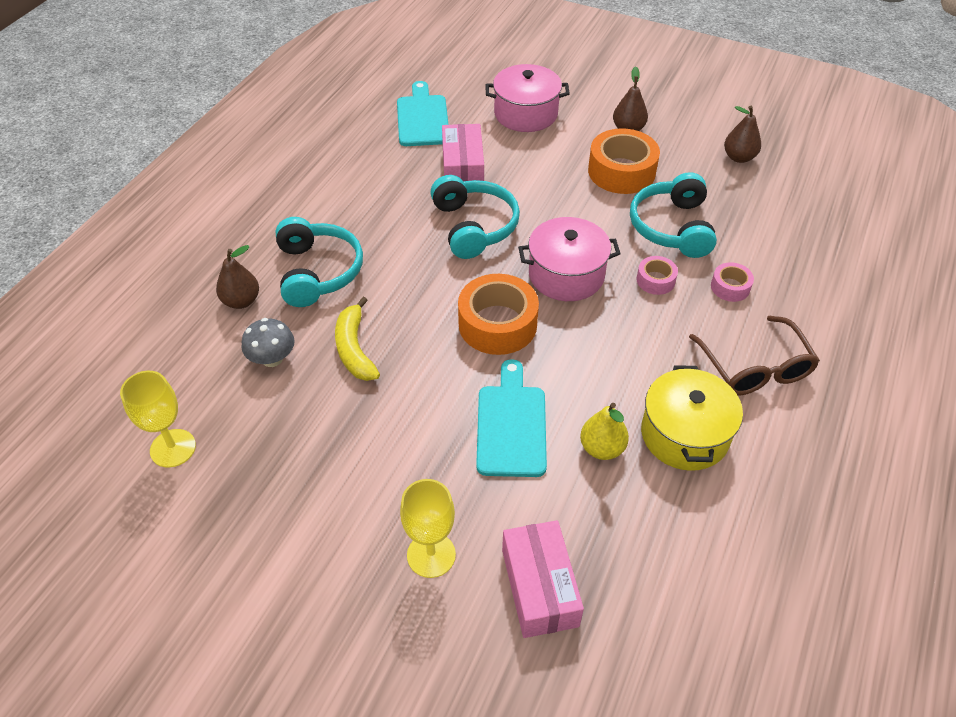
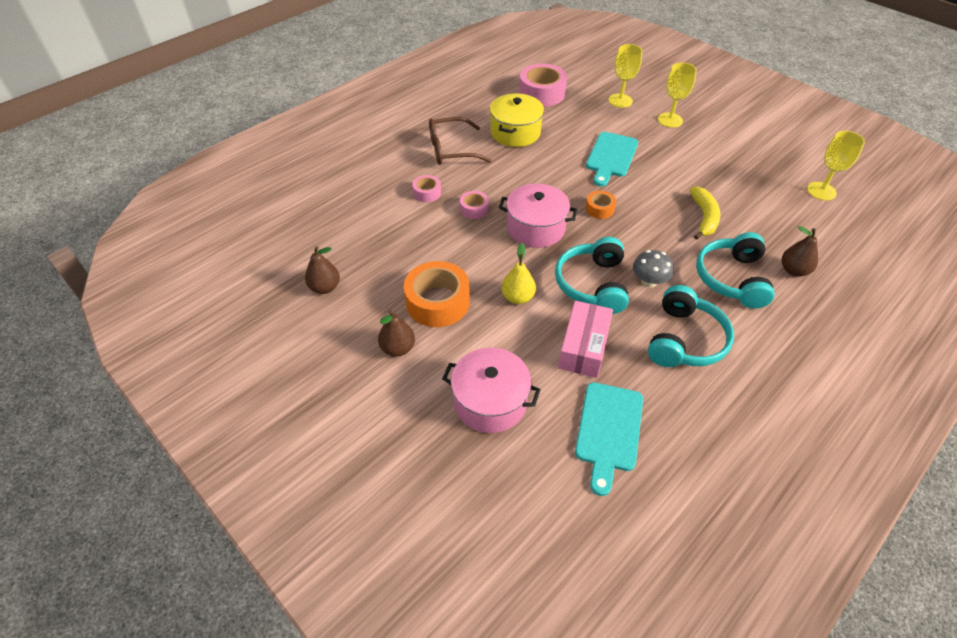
camera: 160 degrees left, 0 degrees up
grey mushroom [242,318,295,367] -> grey mushroom moved to [633,250,674,288]
orange tape [458,274,539,355] -> orange tape [586,191,616,219], size x0.51
pink box [502,520,584,638] -> yellow goblet [609,44,642,108]
yellow pear [580,403,629,460] -> yellow pear moved to [502,243,536,304]
turquoise headphones [630,172,717,258] -> turquoise headphones moved to [648,285,734,367]
brown glasses [689,316,820,396] -> brown glasses turned 105 degrees counterclockwise [429,117,492,165]
none -> pink tape [519,64,567,106]

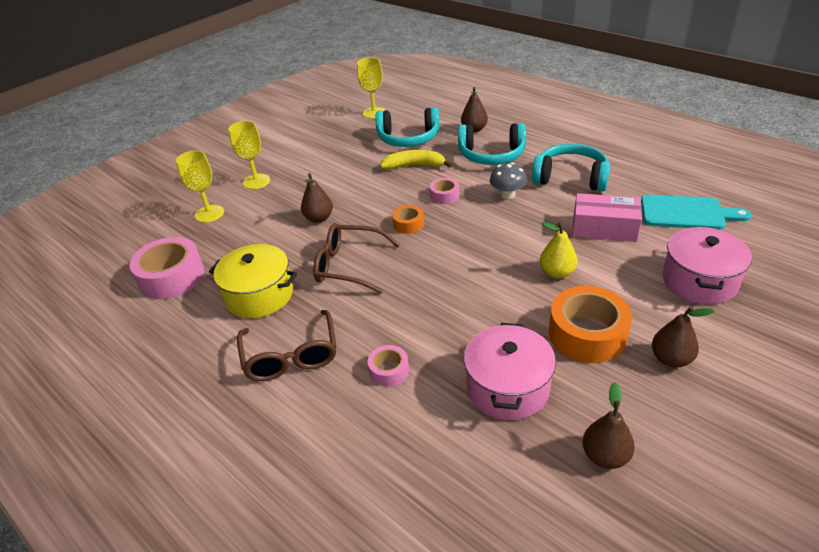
camera: 90 degrees left, 10 degrees down
pink tape [460,191,489,219] -> pink tape moved to [430,178,460,204]
pink pot [499,183,577,248] -> pink pot moved to [464,323,556,420]
turquoise headphones [555,237,629,314] -> turquoise headphones moved to [375,107,440,147]
turquoise cutting board [586,132,638,187] -> brown pear [301,173,333,223]
none -> brown glasses [313,223,400,294]

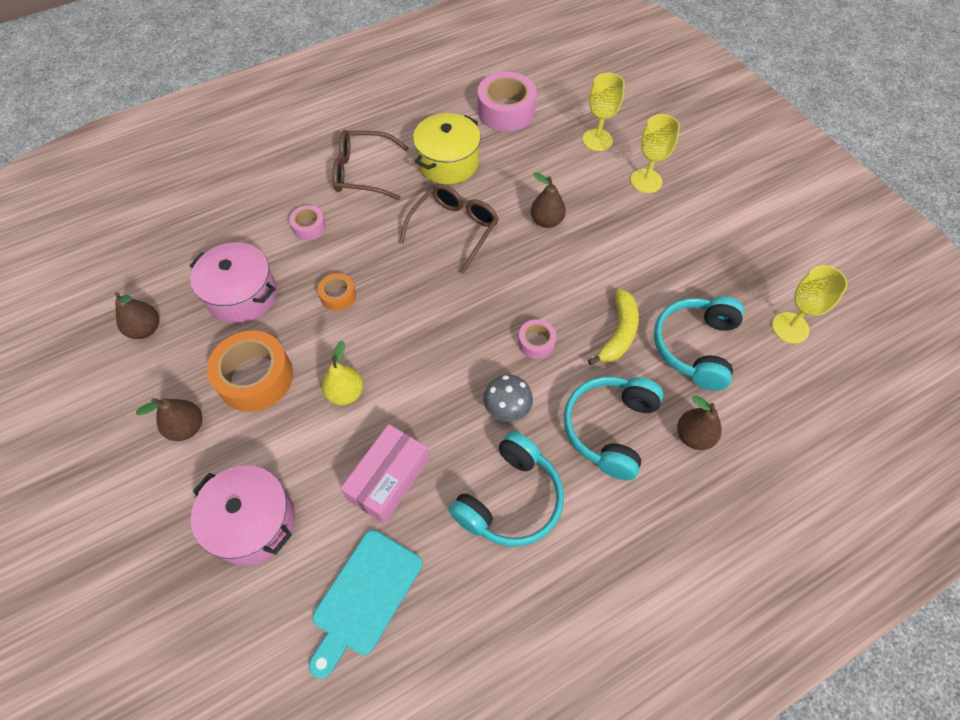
camera: 105 degrees right, 20 degrees up
orange tape [392,205,424,234] -> orange tape moved to [318,273,356,311]

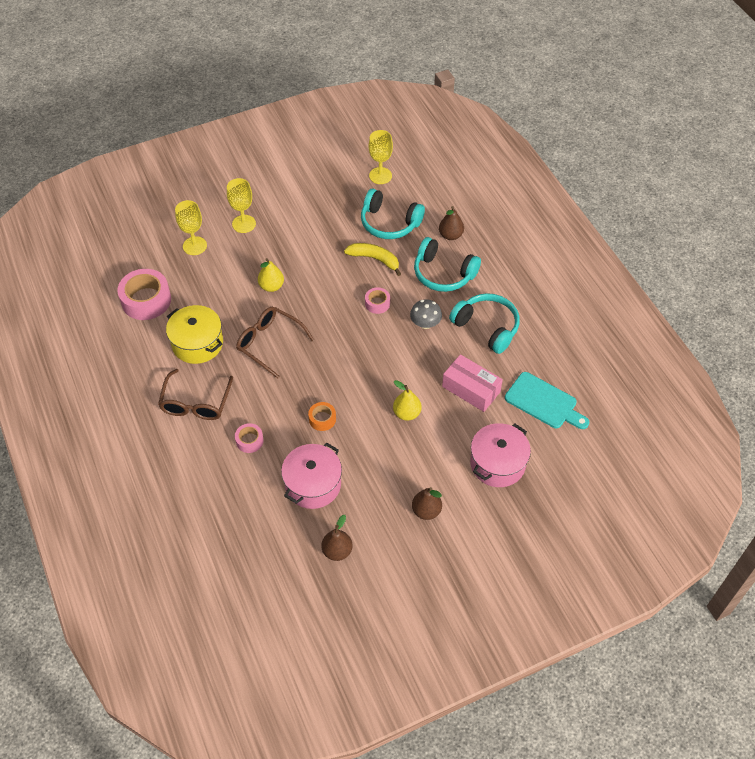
camera: 85 degrees left, 5 degrees down
orange tape [207,330,293,412] -> none
brown pear [531,172,566,228] -> yellow pear [258,258,284,292]

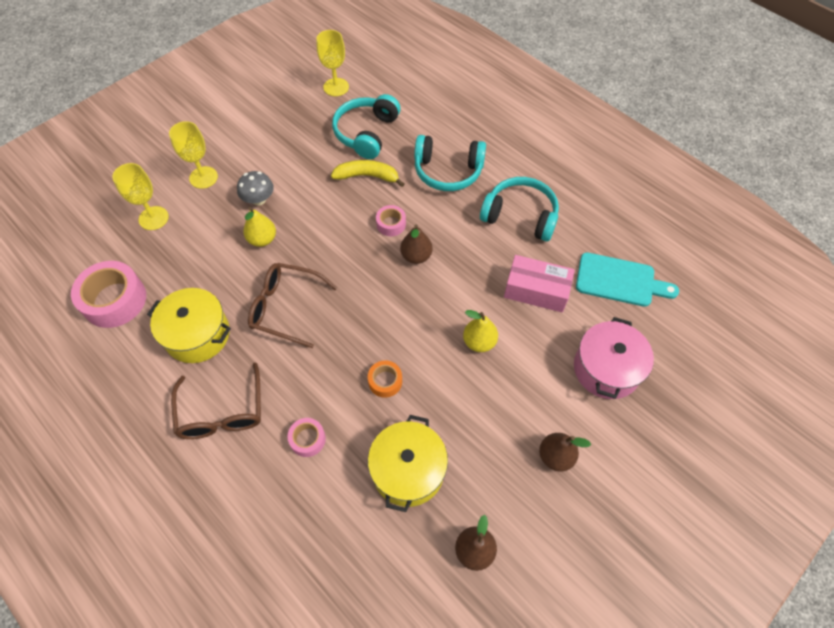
camera: 20 degrees left, 5 degrees up
pink pot [281,443,342,509] -> yellow pot [368,415,448,512]
turquoise headphones [361,189,425,239] -> turquoise headphones turned 105 degrees clockwise [332,94,401,159]
grey mushroom [410,299,442,329] -> grey mushroom moved to [237,171,274,206]
brown pear [439,206,464,240] -> brown pear moved to [400,224,433,264]

